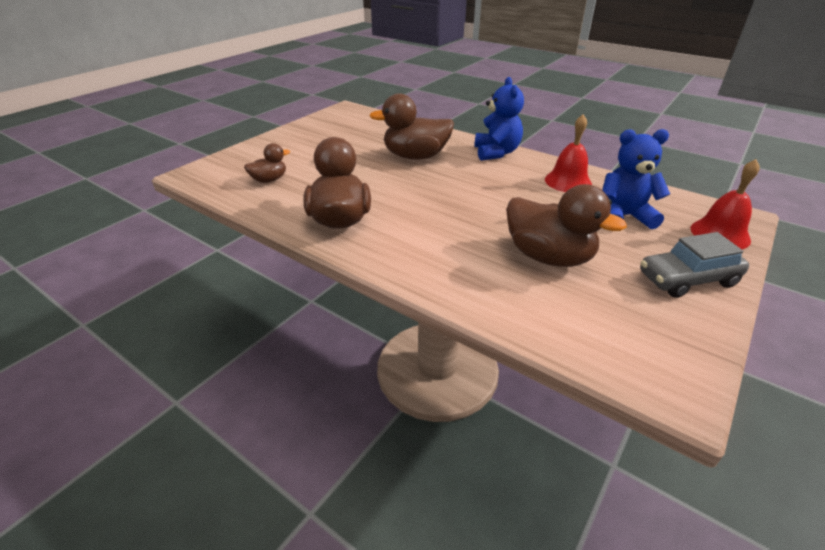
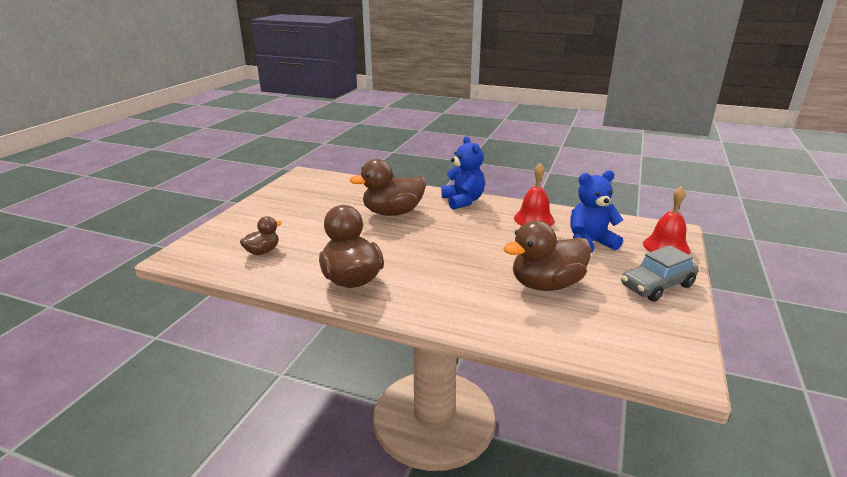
camera: 15 degrees left, 10 degrees down
brown duck [506,184,627,267] -> brown duck turned 135 degrees clockwise [503,221,591,291]

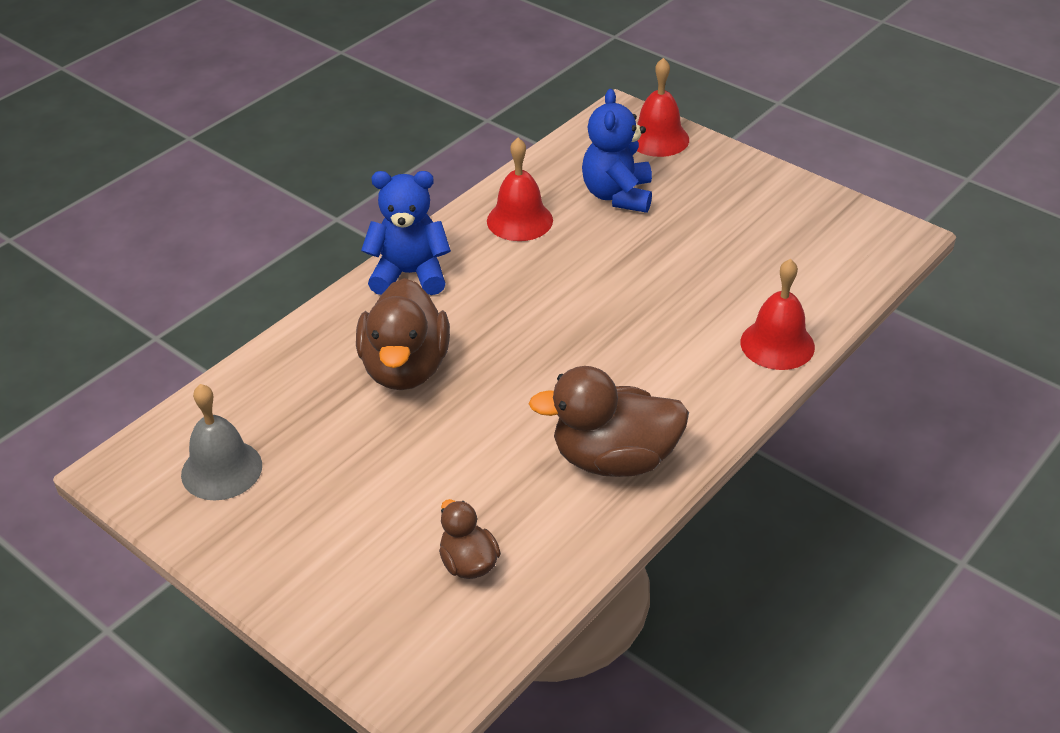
camera: 70 degrees left, 15 degrees up
brown duck [503,221,591,291] -> none
grey car [621,245,699,302] -> none
none -> grey bell [181,384,262,500]
none -> red bell [741,259,815,370]

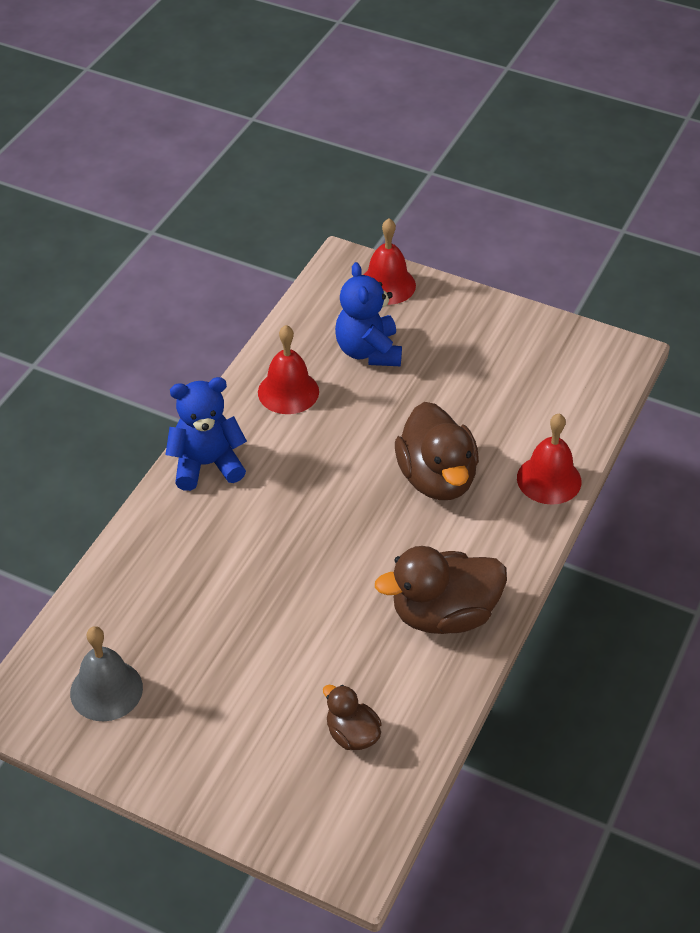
camera: 15 degrees left, 5 degrees up
brown duck [356,278,450,390] -> brown duck moved to [395,402,479,500]

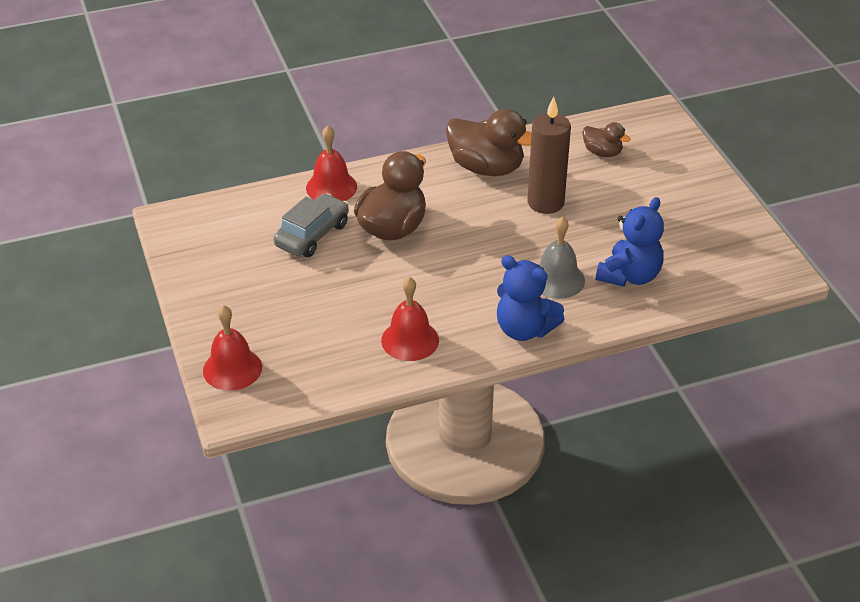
camera: 135 degrees left, 5 degrees down
grey bell [70,626,143,721] -> grey bell moved to [540,217,585,299]
brown duck [323,685,382,750] -> brown duck turned 60 degrees counterclockwise [582,122,631,157]
blue teddy bear [335,262,402,366] -> blue teddy bear moved to [596,197,664,287]
none -> grey car [274,193,349,257]
none -> brown candle [528,97,571,214]

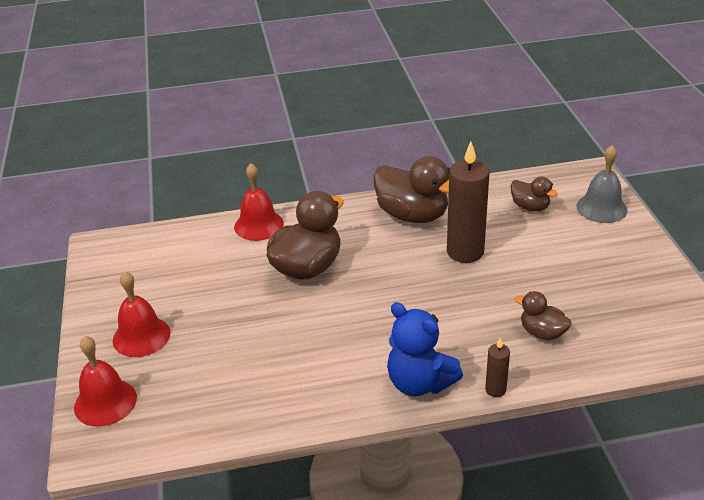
camera: 10 degrees right, 5 degrees down
grey car [274,193,349,257] -> none
red bell [381,277,439,361] -> red bell moved to [113,271,170,357]
grey bell [540,217,585,299] -> grey bell moved to [576,145,628,223]
blue teddy bear [596,197,664,287] -> brown duck [515,291,572,340]
none -> brown candle [485,337,510,397]

